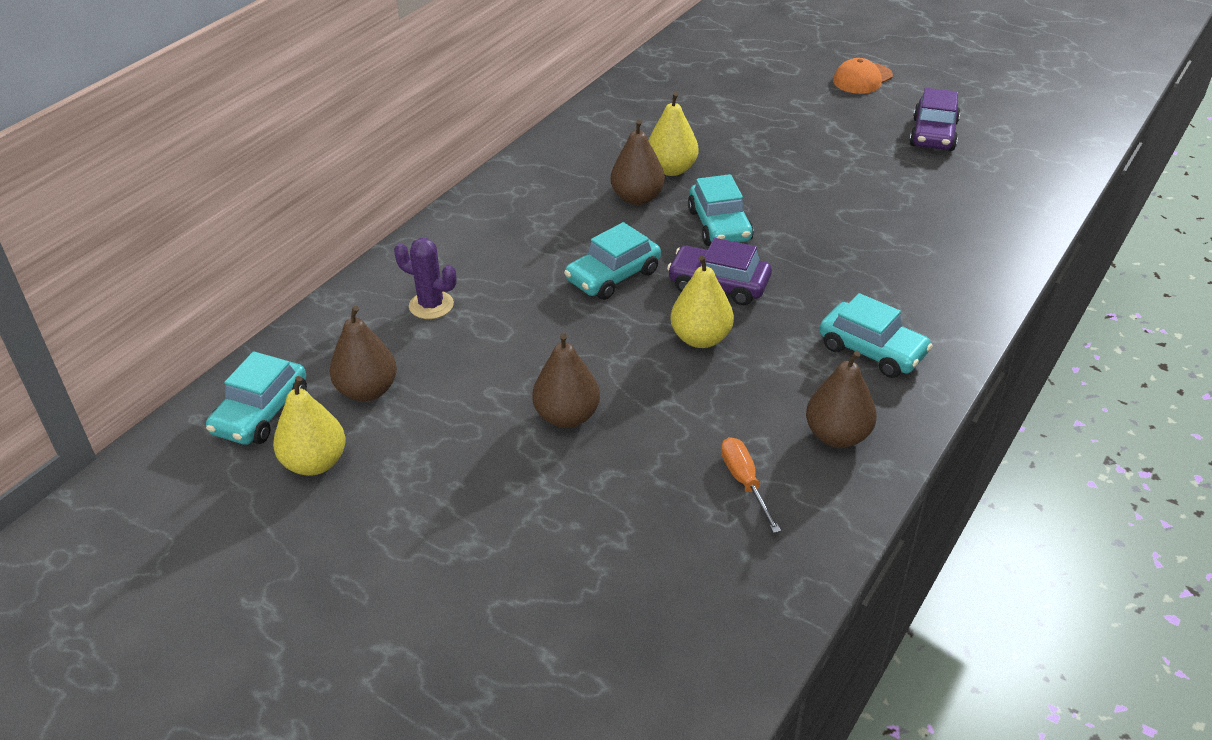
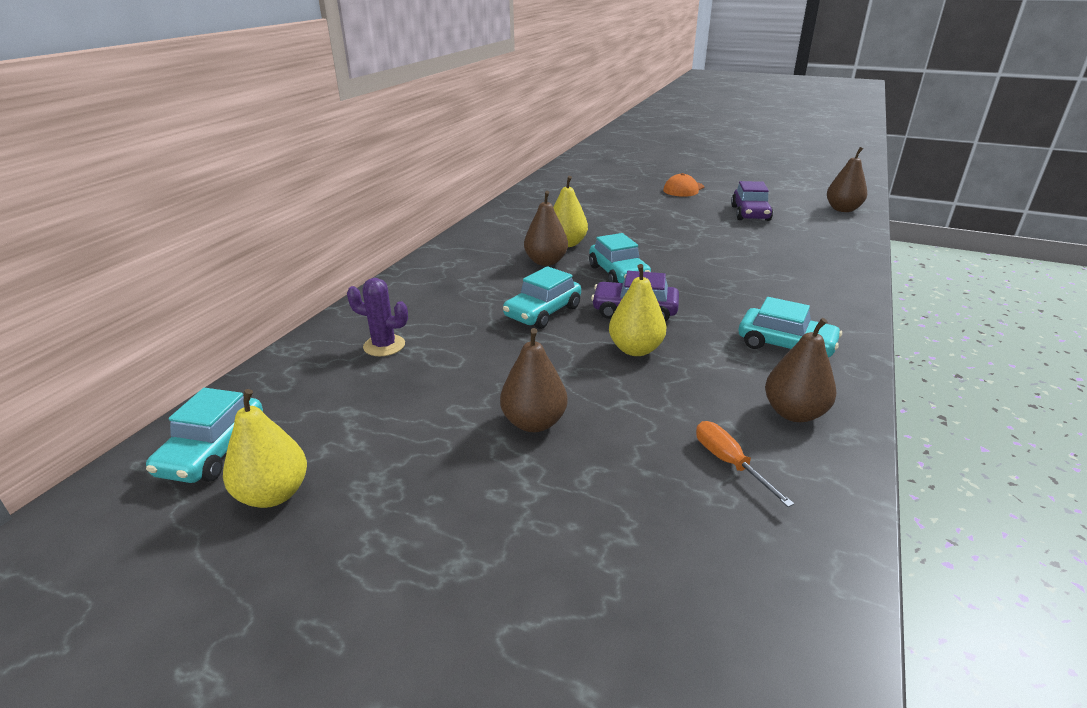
camera: 10 degrees left, 10 degrees down
brown pear [329,306,397,401] -> brown pear moved to [827,147,867,212]

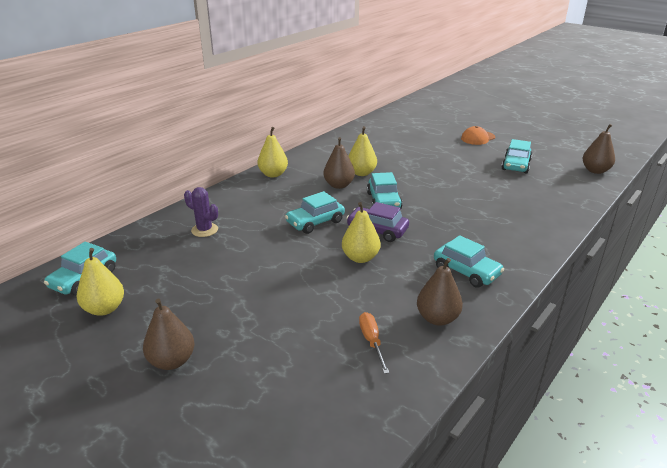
camera: 15 degrees right, 0 degrees up
brown pear [500,328,568,432] -> brown pear moved to [143,299,194,370]
purple car [731,181,773,221] -> turquoise car [502,139,532,173]
none -> yellow pear [258,127,288,177]

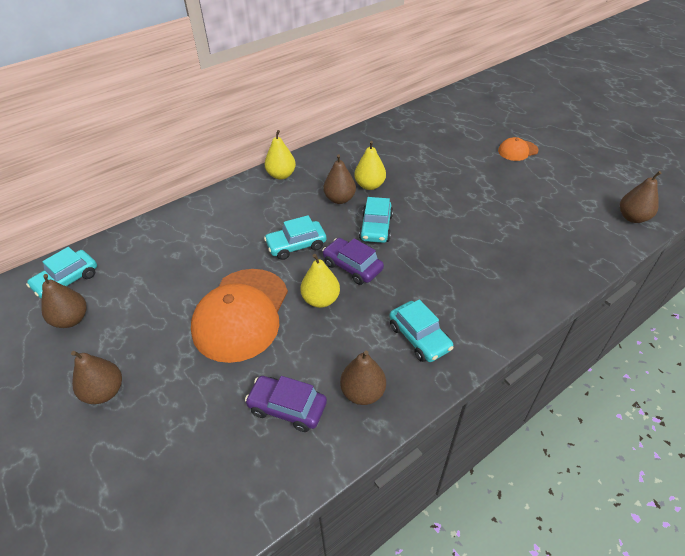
camera: 15 degrees right, 15 degrees up
yellow pear [77,248,124,316] -> brown pear [42,274,87,328]
purple cactus [184,187,218,237] -> none
orange screwdriver [359,312,389,374] -> purple car [245,376,327,432]
turquoise car [502,139,532,173] -> none
none -> orange cap [191,269,288,363]

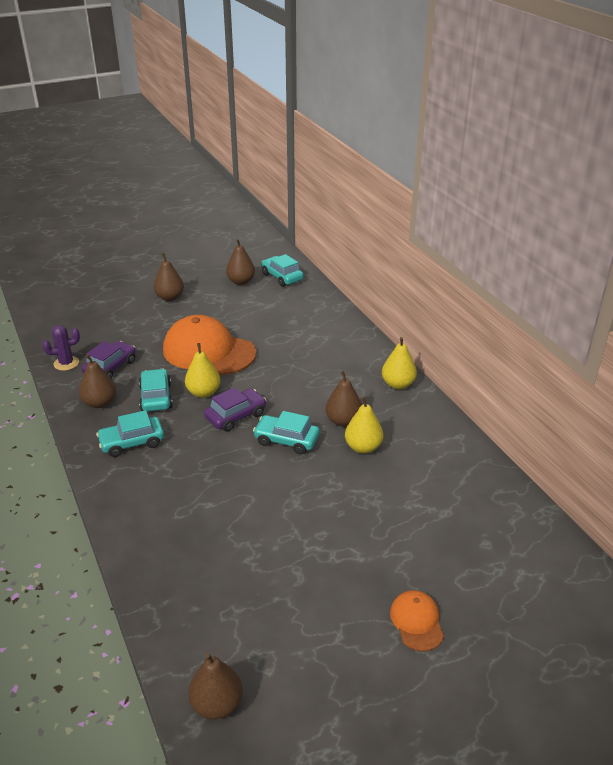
camera: 100 degrees right, 10 degrees down
turquoise car [264,215,326,260] -> turquoise car moved to [139,369,173,412]
none -> purple cactus [42,325,80,371]

